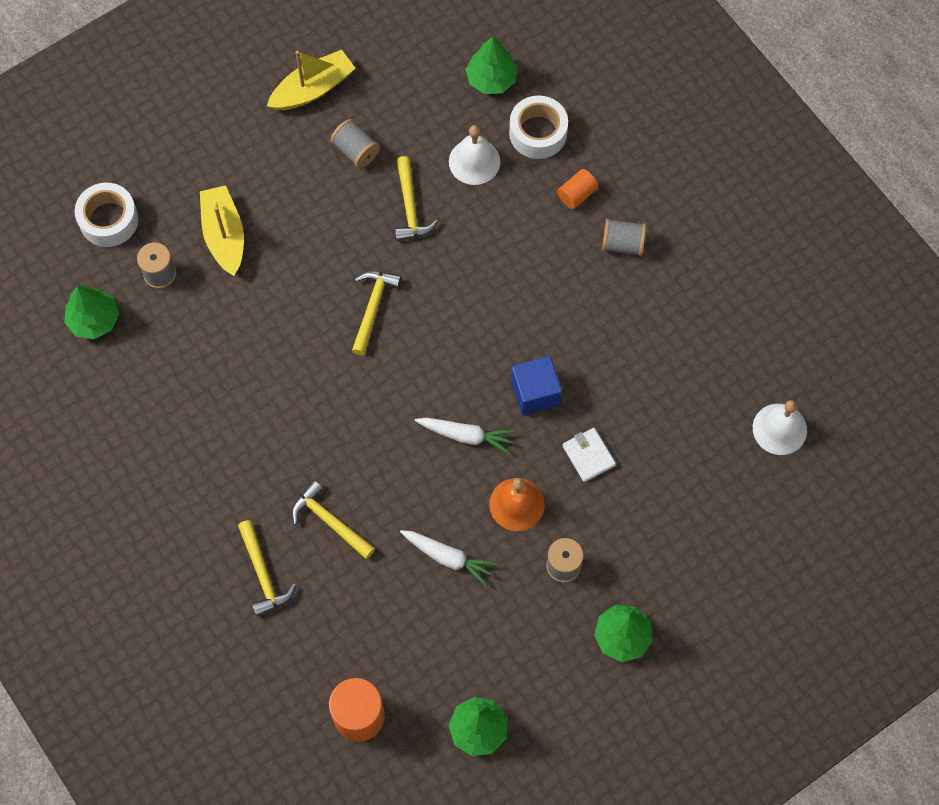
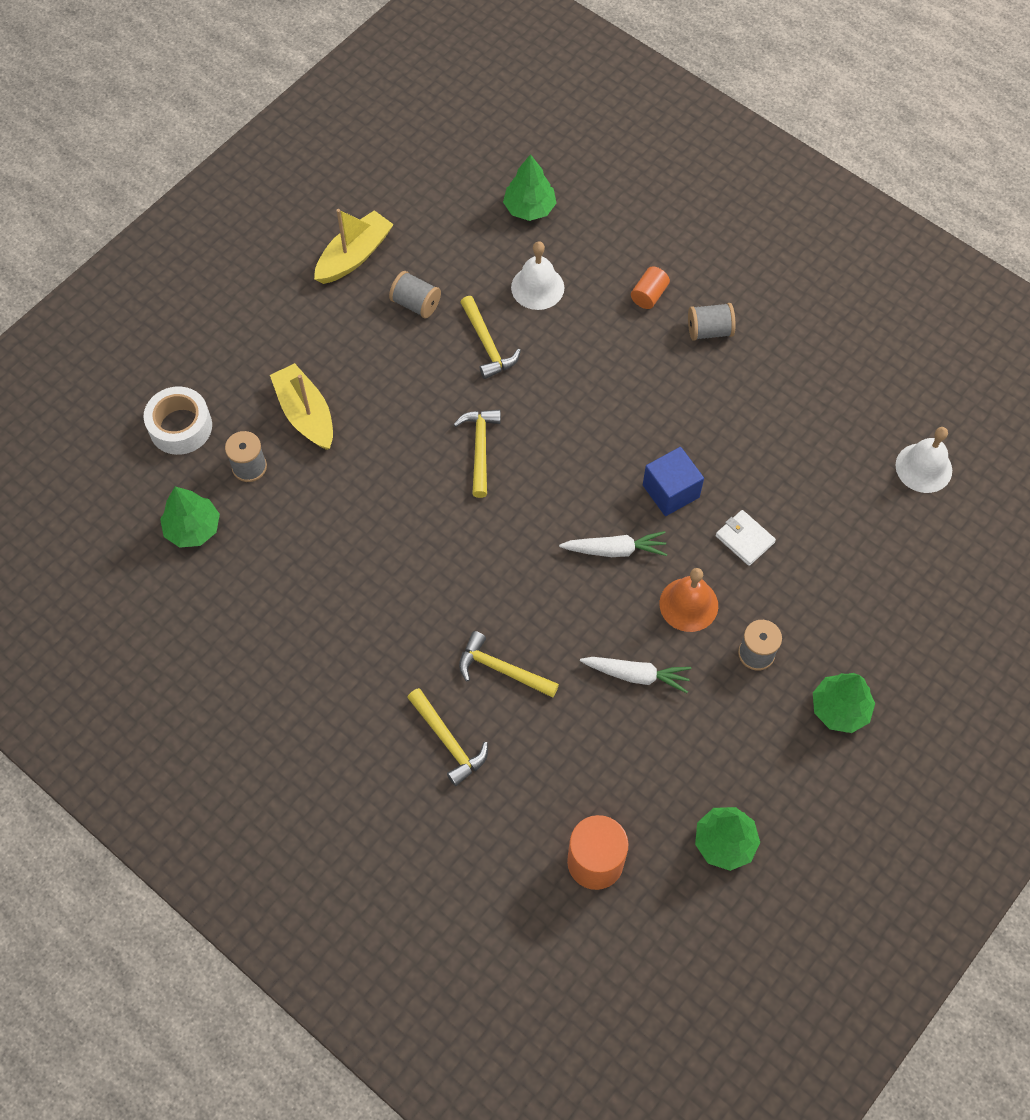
camera: 15 degrees left, 5 degrees down
white tape [509,95,568,159] -> none

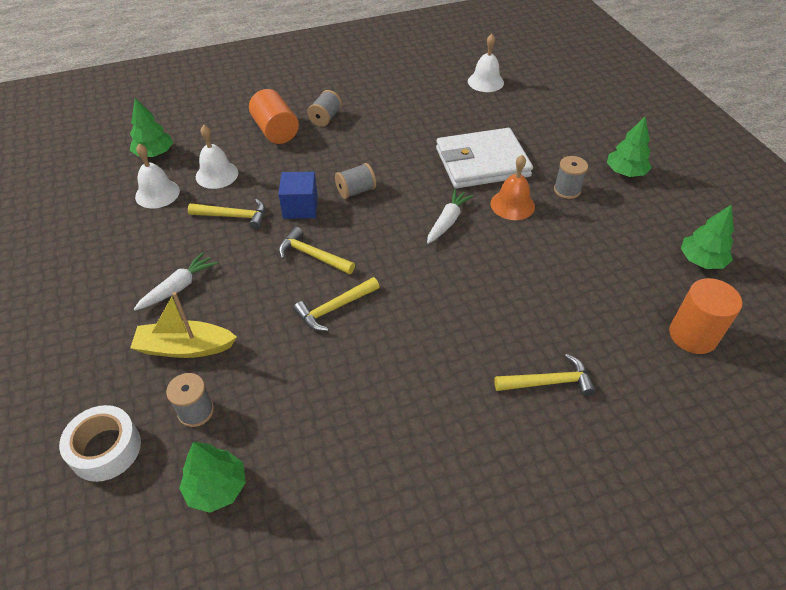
camera: 60 degrees left, 15 degrees down
yellow boat [314,209,394,284] -> none
grey spool [389,271,441,318] -> grey spool moved to [335,163,376,199]
yellow hammer [459,631,559,698] -> yellow hammer moved to [293,277,380,331]
white carrot [580,657,691,693] -> white carrot moved to [134,252,217,311]
orange cylinder [631,266,670,309] -> orange cylinder [249,89,299,144], size x1.81
blue cube [643,447,704,516] -> blue cube moved to [278,172,318,219]
white wallet [716,510,776,566] -> white wallet [436,128,533,188], size x2.37
none -> white bell [135,144,180,209]

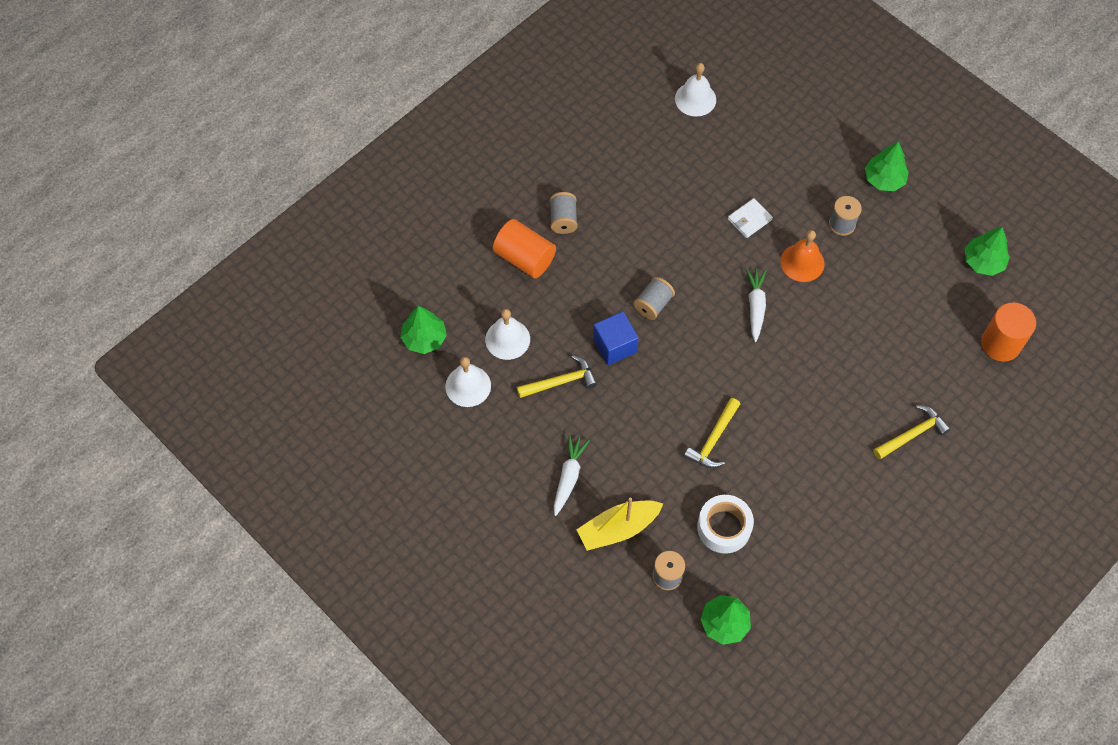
camera: 25 degrees left, 15 degrees up
white tape [59,405,141,482] -> white tape moved to [697,495,754,554]
yellow hammer [279,227,355,274] -> none
white wallet [436,128,533,188] -> white wallet [728,198,773,238], size x0.42

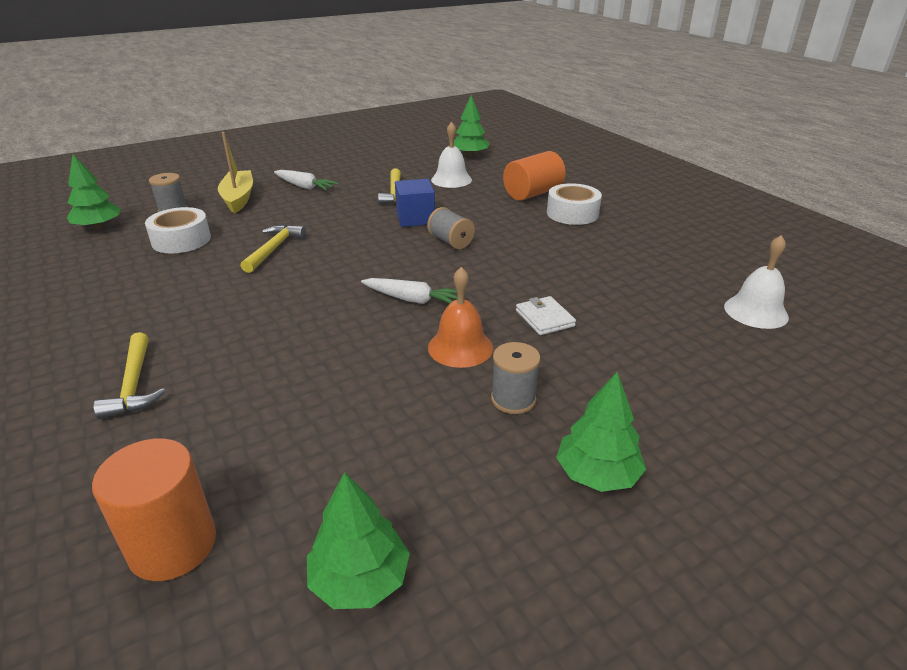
camera: 105 degrees right, 30 degrees down
white bell [445,357,491,407] -> none
grey spool [550,192,578,234] -> white tape [547,183,602,225]
yellow hammer [684,398,740,468] -> yellow hammer turned 60 degrees clockwise [241,225,306,273]

